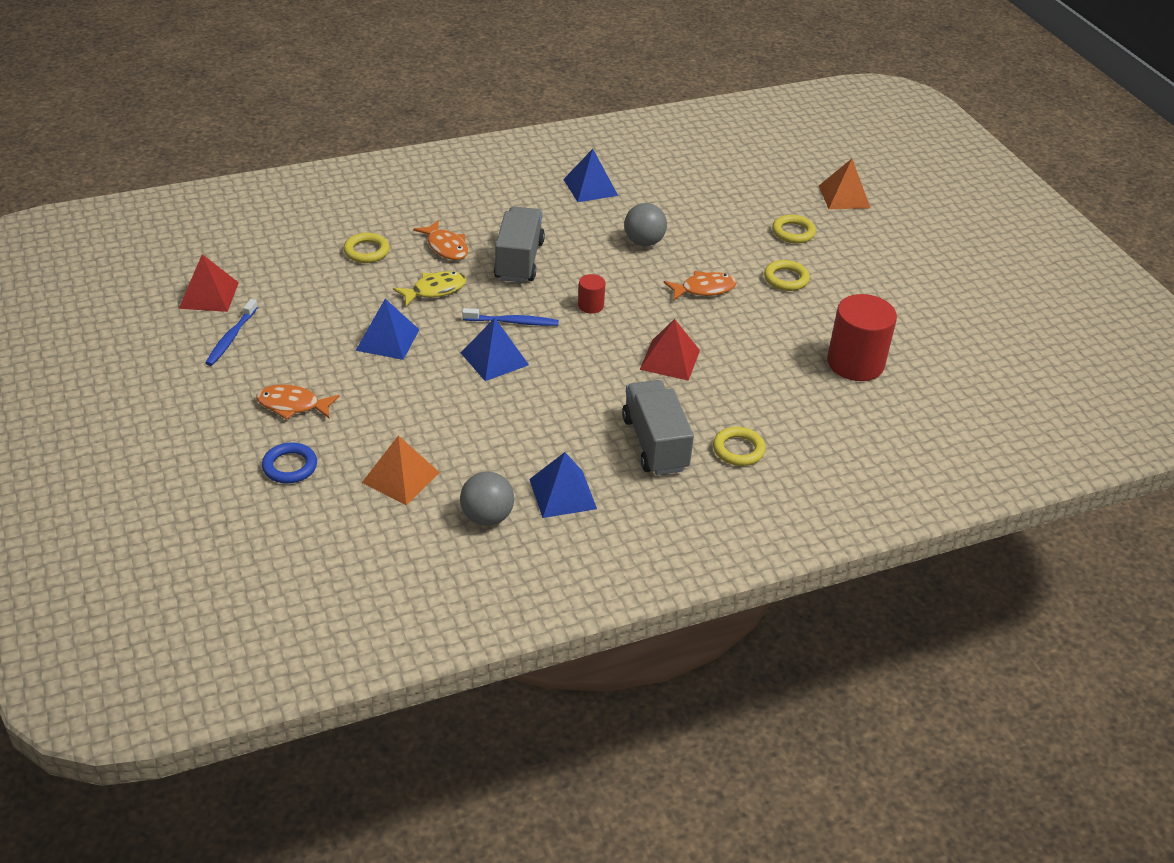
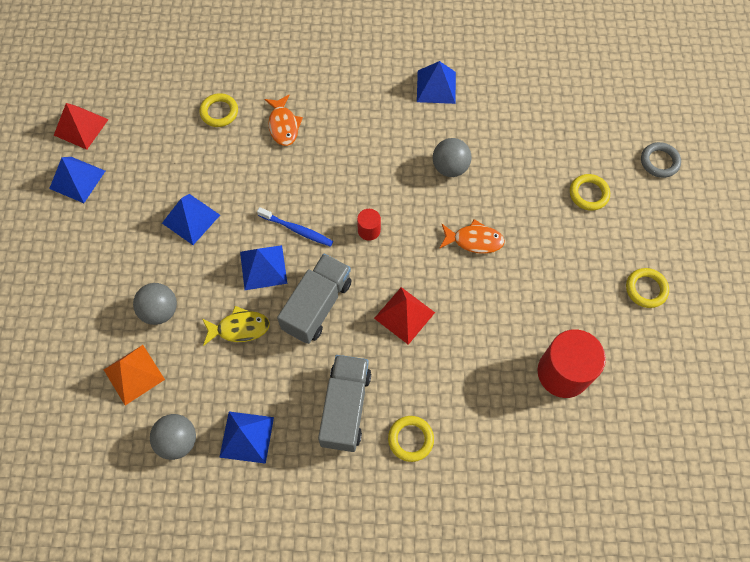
camera: 25 degrees right, 25 degrees up
blue toothbrush [205,299,258,366] -> blue pyramid [49,157,105,203]
orange fish [256,384,340,420] -> none
blue ring [262,442,317,483] -> none
yellow fish [393,271,466,306] -> yellow fish moved to [203,306,270,346]
grey truck [494,206,545,283] -> grey truck moved to [277,254,352,344]
yellow ring [764,260,810,291] -> yellow ring moved to [626,268,669,308]
orange pyramid [819,159,870,209] -> grey ring [641,142,681,178]
none -> grey ball [133,283,177,325]

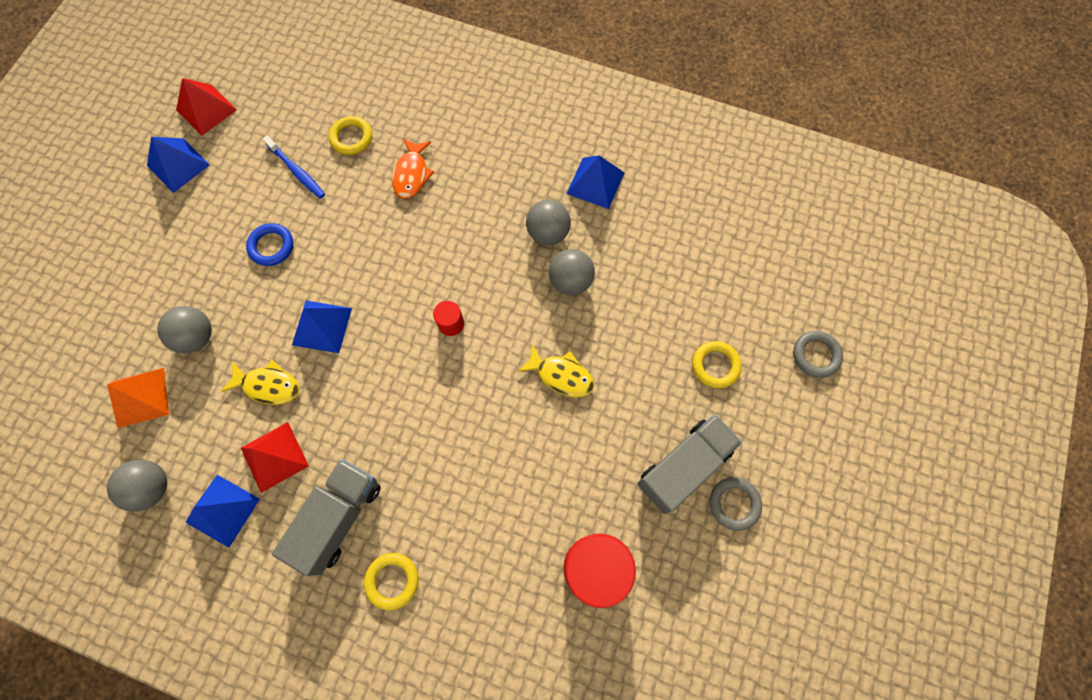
camera: 20 degrees right, 5 degrees up
blue pyramid [162,194,220,245] -> blue ring [246,223,293,266]
blue toothbrush [257,207,333,247] -> blue toothbrush moved to [262,136,325,199]
grey truck [277,254,352,344] -> grey truck moved to [637,414,742,514]
red pyramid [374,287,435,345] -> red pyramid moved to [241,422,309,493]
orange fish [439,219,505,253] -> yellow fish [517,345,594,398]
yellow ring [626,268,669,308] -> grey ring [710,477,762,531]
none -> grey ball [526,200,571,245]

